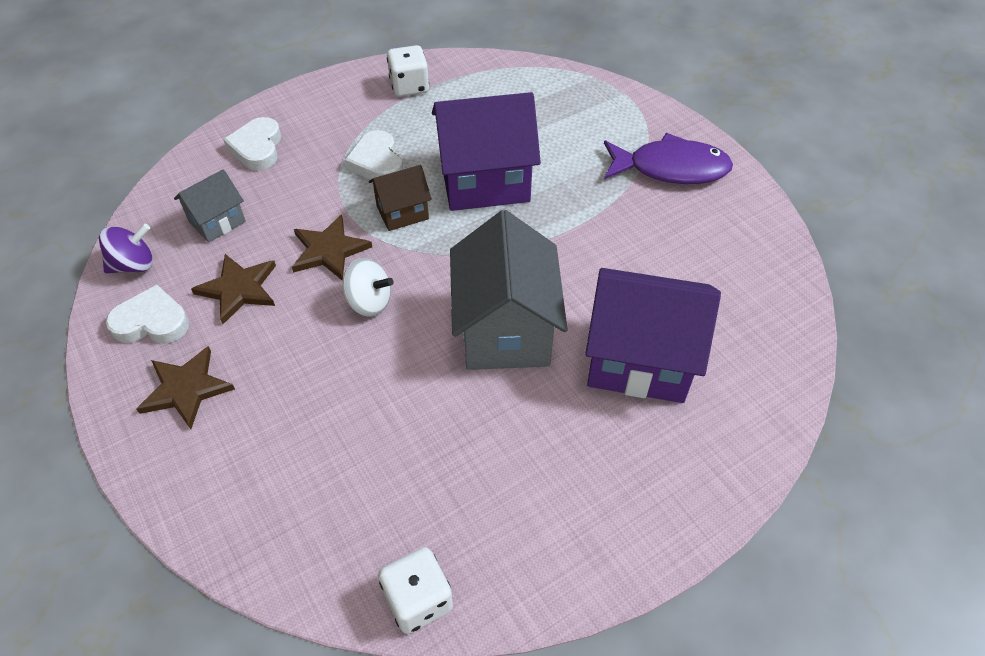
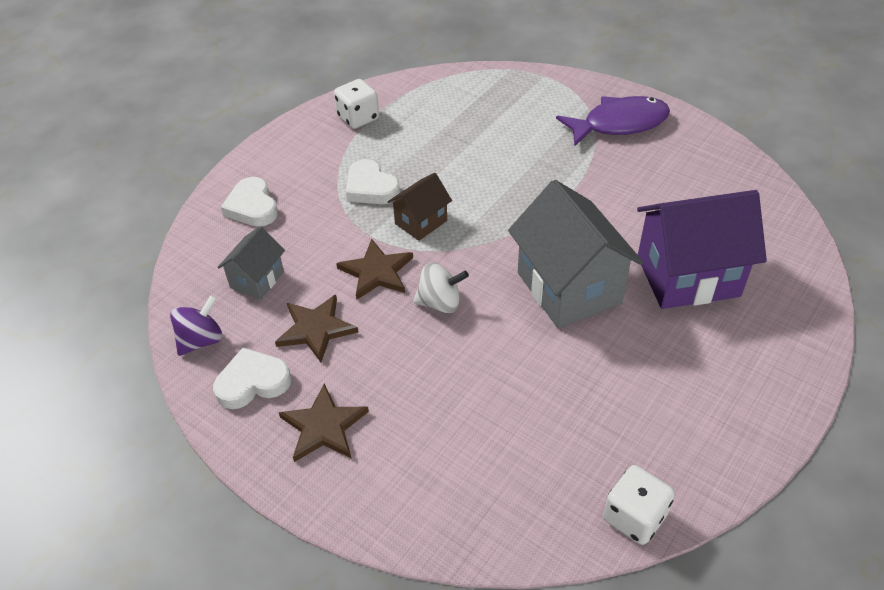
camera: 20 degrees left, 5 degrees down
purple house [432,92,541,211] -> none

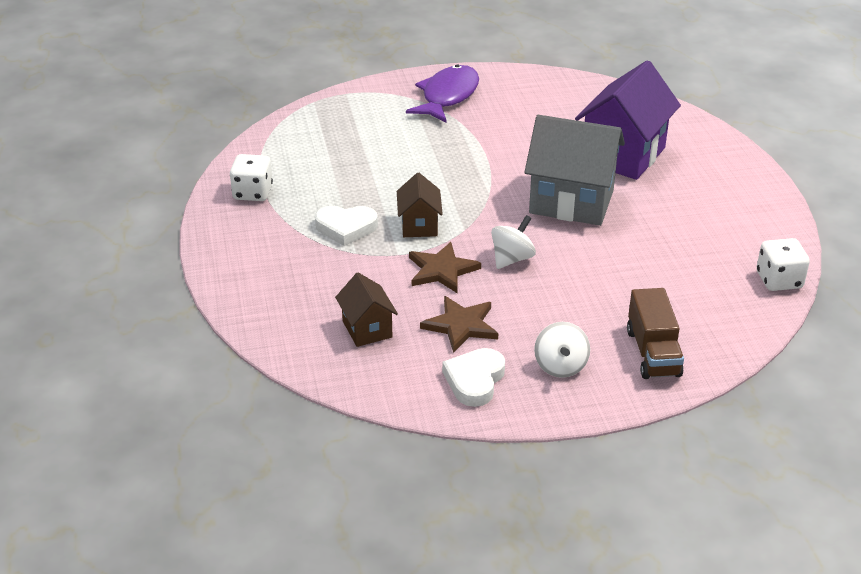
camera: 50 degrees left, 10 degrees down
purple spinning top [170,295,223,356] -> none
grey house [217,226,285,300] -> brown house [335,272,398,347]
white heart [221,177,278,227] -> none
brown star [279,384,369,462] -> white spinning top [534,322,590,378]
none -> brown truck [627,288,684,379]

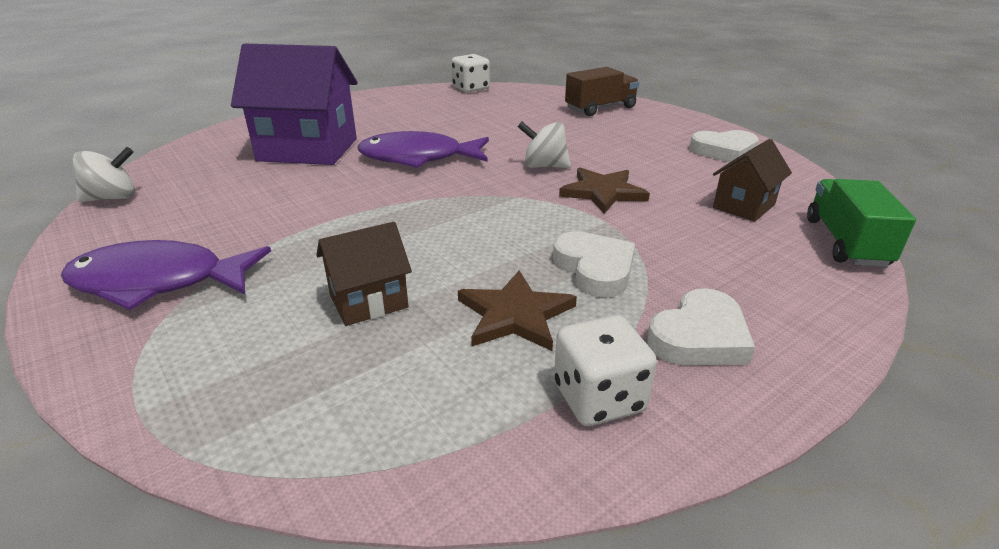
camera: 115 degrees left, 5 degrees down
brown house [397,173,443,237] -> brown house moved to [316,222,412,326]
brown star [420,296,498,353] -> brown star moved to [458,270,577,351]
grey house [525,115,625,226] -> purple fish [358,131,489,168]
white spinning top [534,322,590,378] -> white spinning top moved to [73,147,135,202]
none -> white heart [647,288,755,365]
none -> green truck [807,179,916,267]

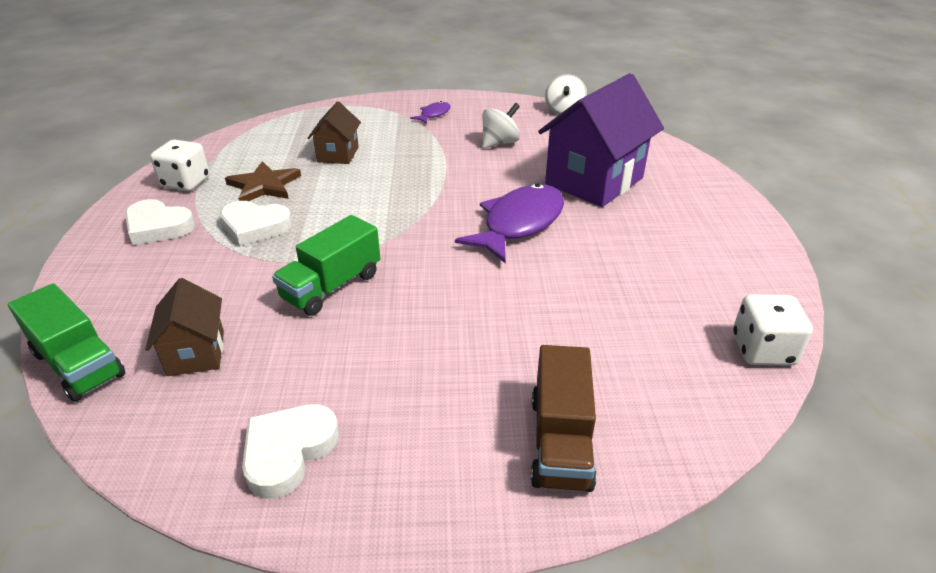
camera: 125 degrees right, 5 degrees up
purple fish [61,240,271,310] -> purple fish [410,101,451,124], size x0.47
white spinning top [517,121,571,168] -> white spinning top moved to [482,103,520,148]
brown star [559,168,650,214] -> green truck [272,215,380,316]
white heart [647,288,755,365] -> white heart turned 60 degrees counterclockwise [125,199,195,245]

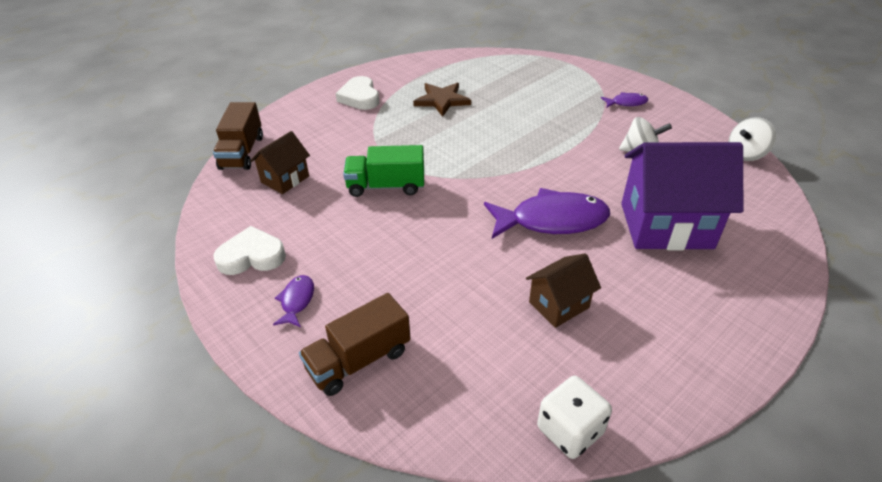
camera: 50 degrees right, 5 degrees up
green truck [8,283,125,402] -> brown truck [213,102,263,170]
white dice [150,140,210,191] -> none
white heart [220,201,292,246] -> none
brown house [308,101,361,164] -> brown house moved to [526,253,601,328]
none -> purple fish [273,275,314,327]

